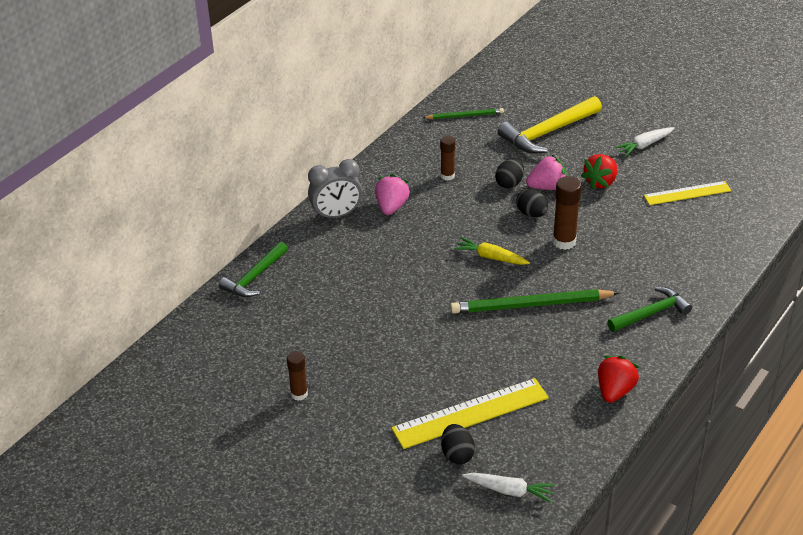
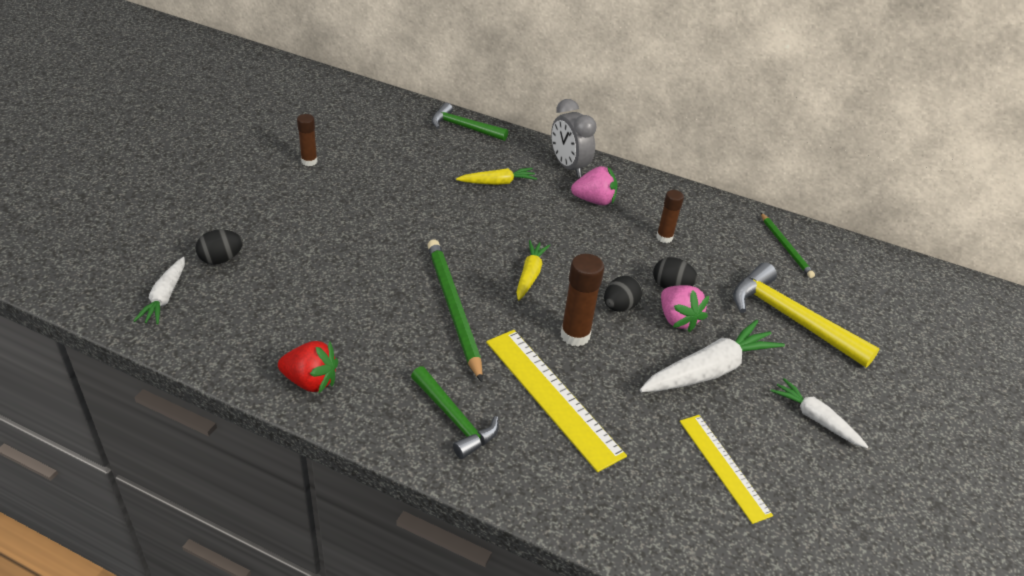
camera: 75 degrees right, 0 degrees up
yellow ruler [391,378,549,449] -> yellow ruler moved to [486,330,627,472]
red strawberry [581,154,617,189] -> white carrot [640,320,785,392]
none -> yellow carrot [456,168,537,185]

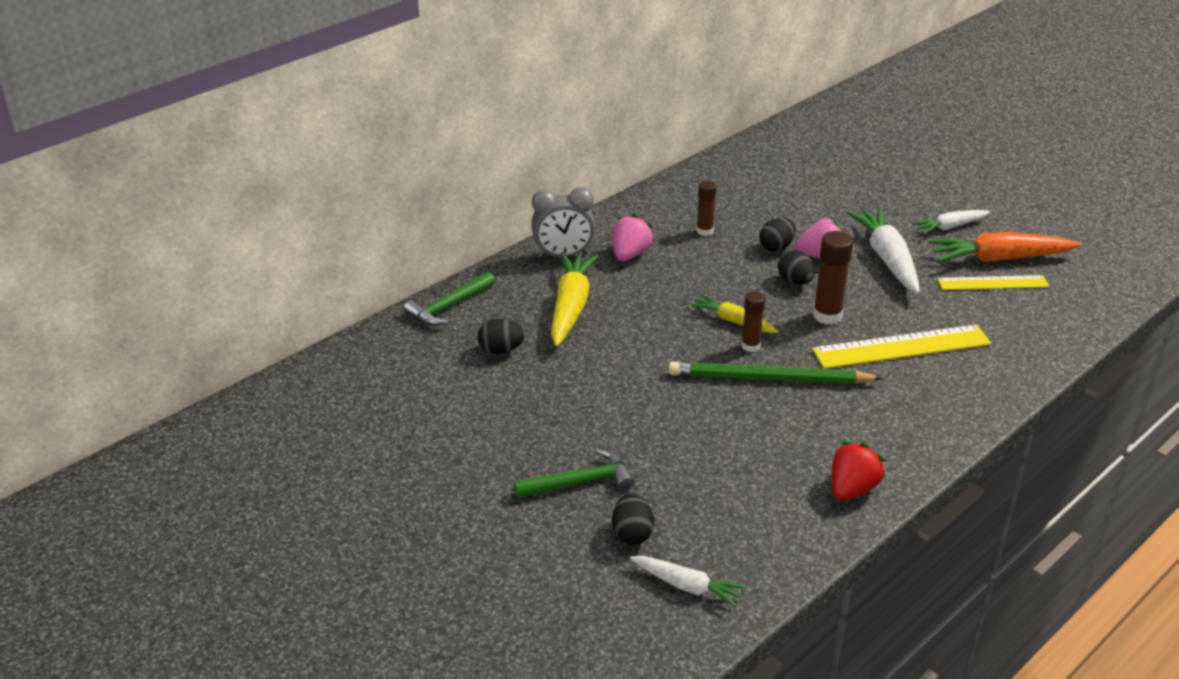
camera: 65 degrees left, 5 degrees down
brown glue stick [297,114,318,166] -> brown glue stick moved to [741,291,765,352]
green hammer [411,366,499,459] -> green hammer moved to [514,449,634,498]
yellow carrot [456,168,537,185] -> yellow carrot [551,252,599,347], size x1.70
yellow hammer [733,262,880,368] -> none
green pencil [761,213,815,278] -> none
none -> black egg [478,319,525,354]
none -> orange carrot [929,232,1081,262]

